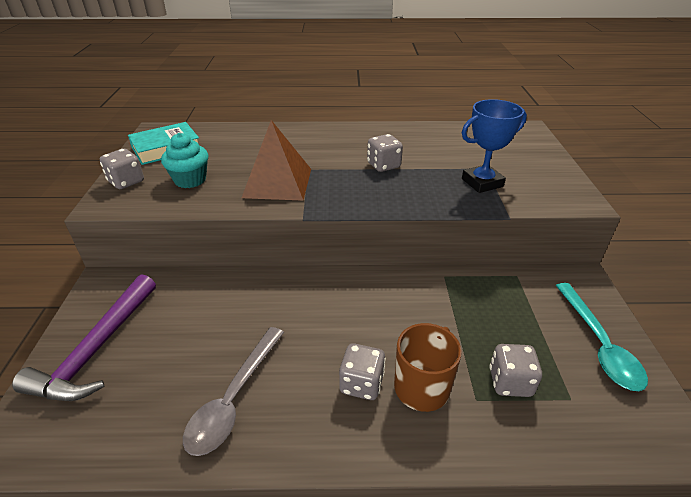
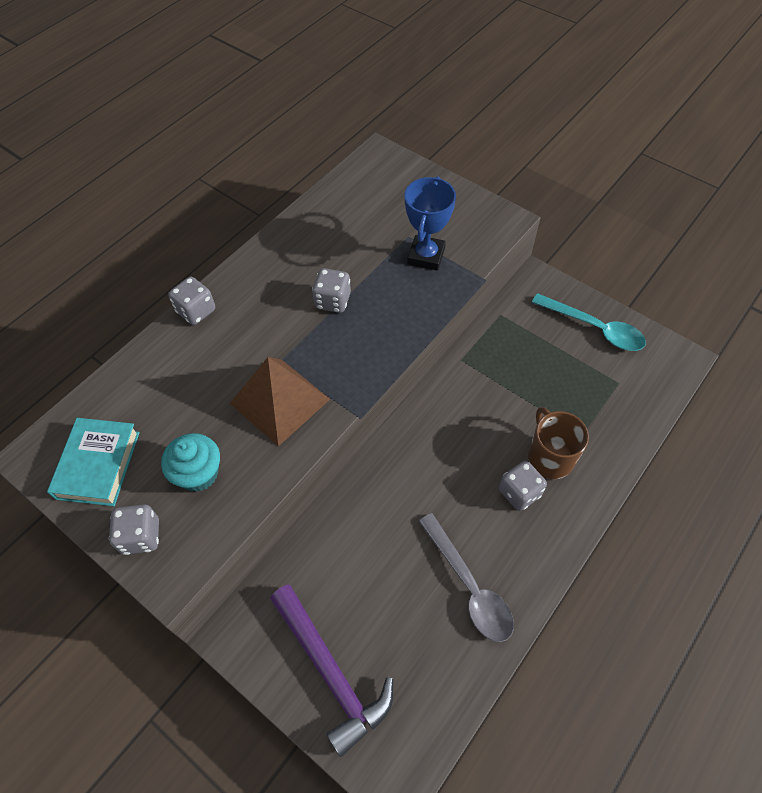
camera: 50 degrees left, 20 degrees up
grey dice [489,344,542,397] -> grey dice moved to [168,277,215,325]

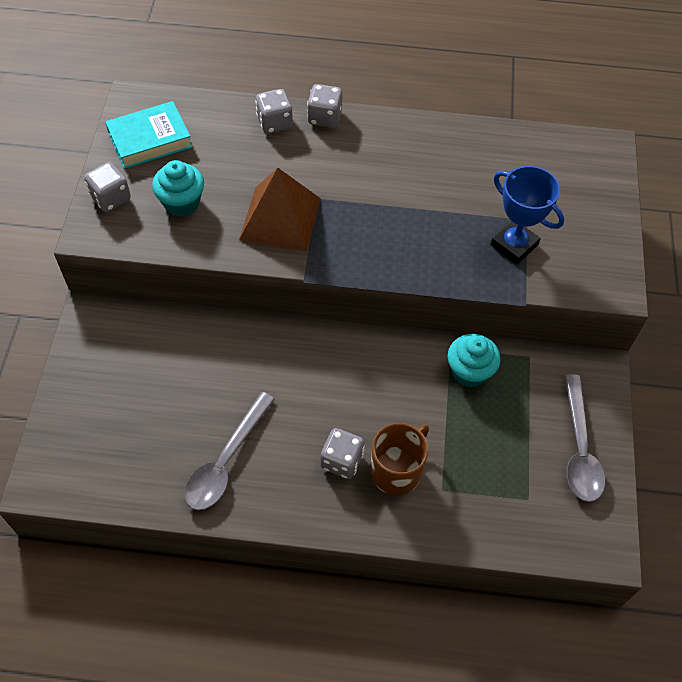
camera: 55 degrees right, 0 degrees up
purple hammer [270,584,393,757] -> none
grey dice [312,268,351,313] -> grey dice moved to [255,89,293,134]
blue trophy [404,176,456,271] -> blue trophy turned 60 degrees clockwise [491,166,564,264]
turquoise spoon [532,293,646,351] -> grey spoon [565,374,605,502]
none -> turquoise cupcake [448,334,501,387]

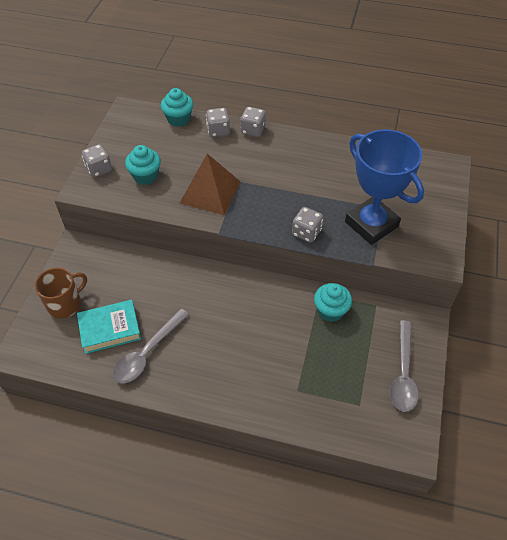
camera: 10 degrees right, 5 degrees down
turquoise book [105,101,192,169] -> turquoise book moved to [77,300,141,354]
grey dice [321,428,365,479] -> grey dice moved to [292,207,323,243]
brown mug [371,423,429,495] -> brown mug moved to [35,267,87,319]
blue trophy [491,166,564,264] -> blue trophy [345,129,424,245], size x1.55
none -> turquoise cupcake [161,88,193,127]

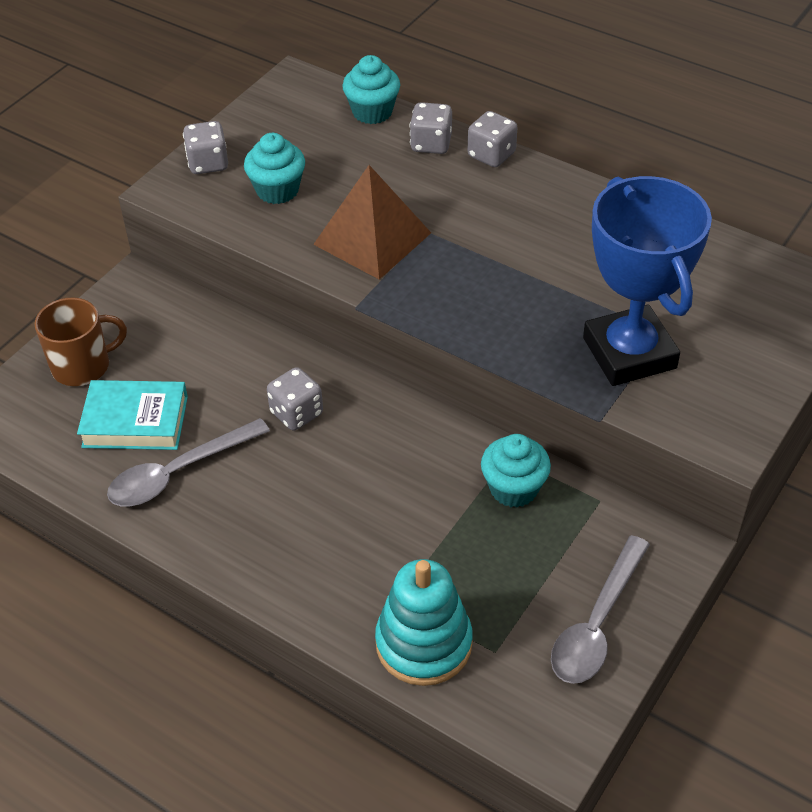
camera: 20 degrees right, 5 degrees down
grey dice [292,207,323,243] -> grey dice moved to [267,367,323,431]
none -> turquoise stacking toy [375,559,472,686]

